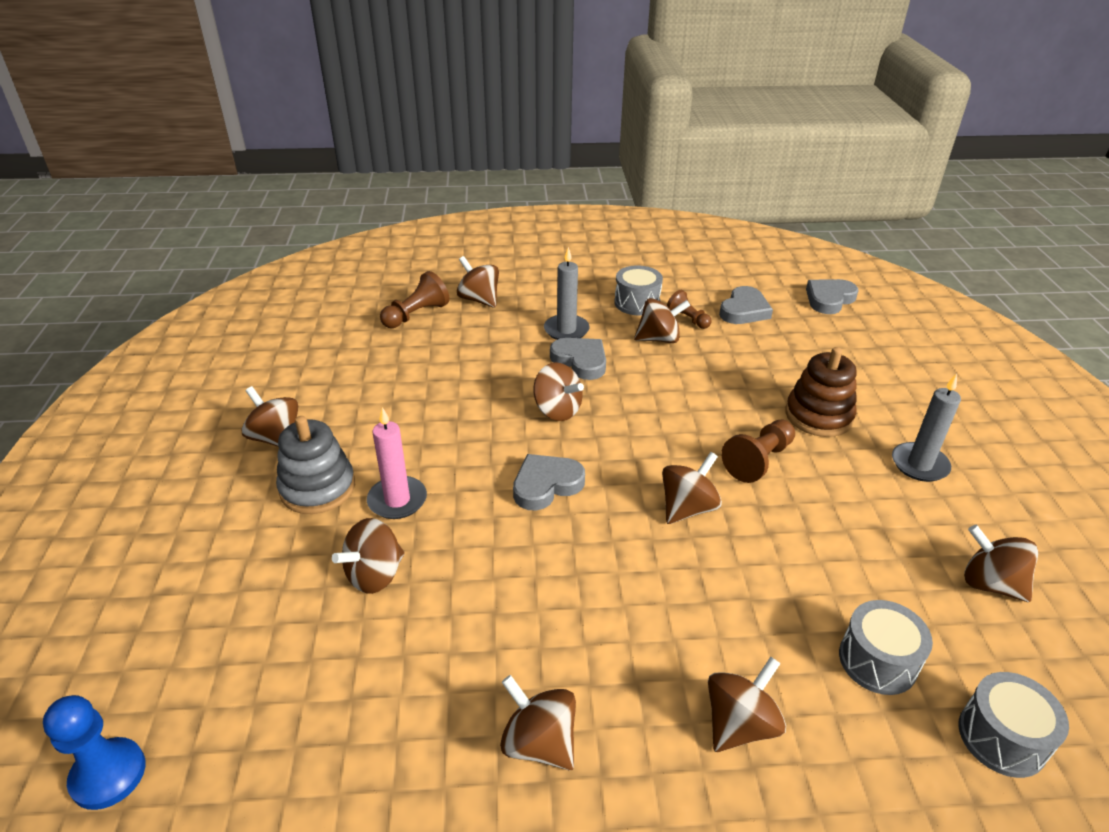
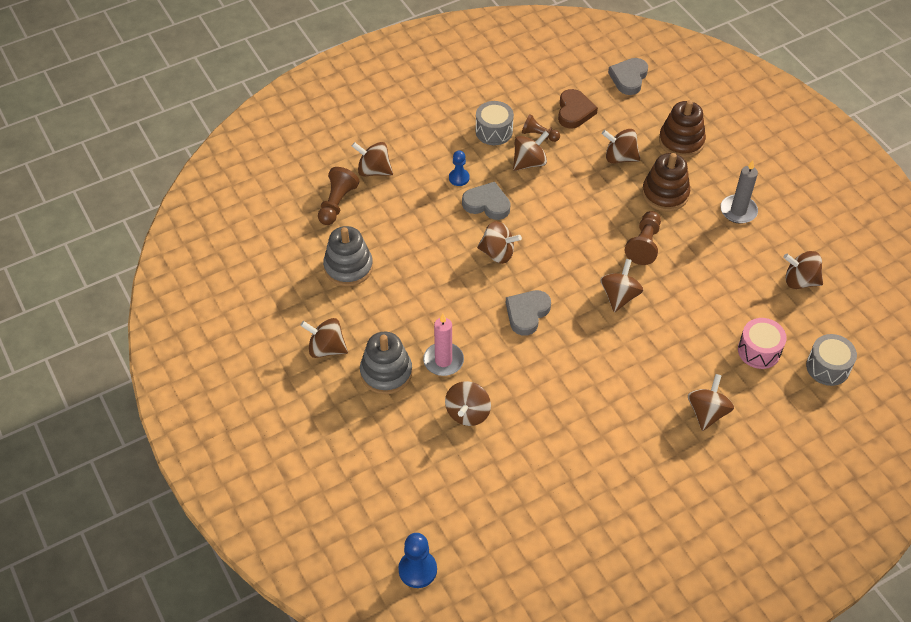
camera: 25 degrees left, 15 degrees up
brown spinning top [500,675,576,770] -> brown spinning top moved to [602,129,641,164]
grey candle [544,247,589,340] -> blue pawn [449,150,469,186]
grey heart [719,286,773,324] -> brown heart [558,89,598,129]
grey drum [839,600,933,695] -> pink drum [738,318,787,369]
none -> grey stacking toy [323,226,373,287]
none -> brown stacking toy [659,100,706,158]

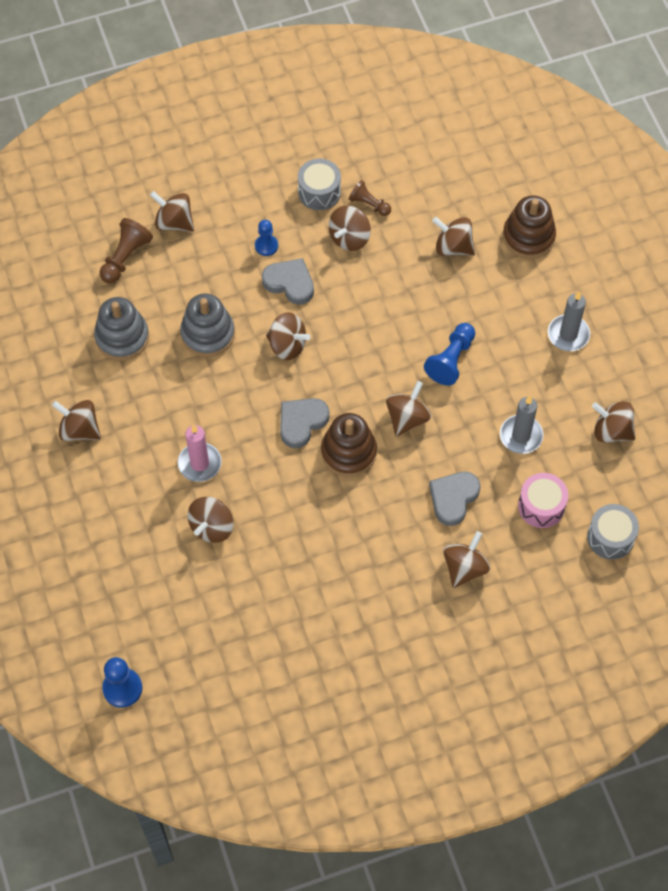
camera: 10 degrees right, 10 degrees up
grey stacking toy [360,332,412,394] -> grey stacking toy moved to [180,293,235,357]
brown spinning top [513,131,549,171] -> brown spinning top turned 150 degrees clockwise [329,206,371,251]
brown heart [558,89,598,129] -> none
grey heart [608,58,648,95] -> grey heart moved to [429,472,480,526]
brown pawn [625,211,661,265] -> blue pawn [424,323,475,385]
brown stacking toy [642,153,690,211] -> brown stacking toy moved to [321,413,377,477]
none -> grey candle [500,396,543,454]

